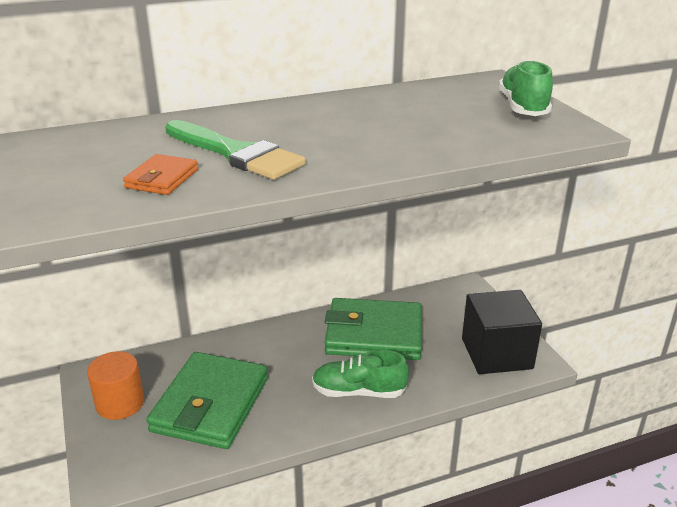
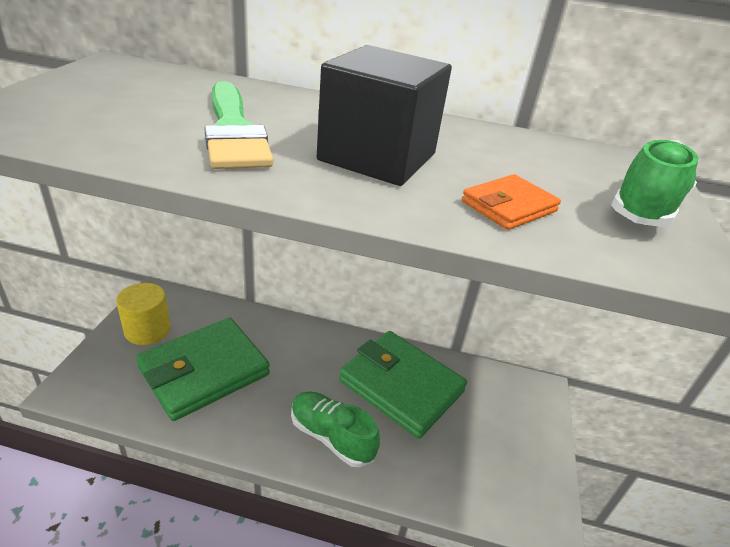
camera: 30 degrees right, 5 degrees up
orange cylinder [87,351,144,420] -> yellow cylinder [116,283,171,345]
orange wallet [123,154,198,195] -> orange wallet moved to [462,174,561,230]
black cube [462,290,542,374] -> black cube moved to [317,45,452,186]

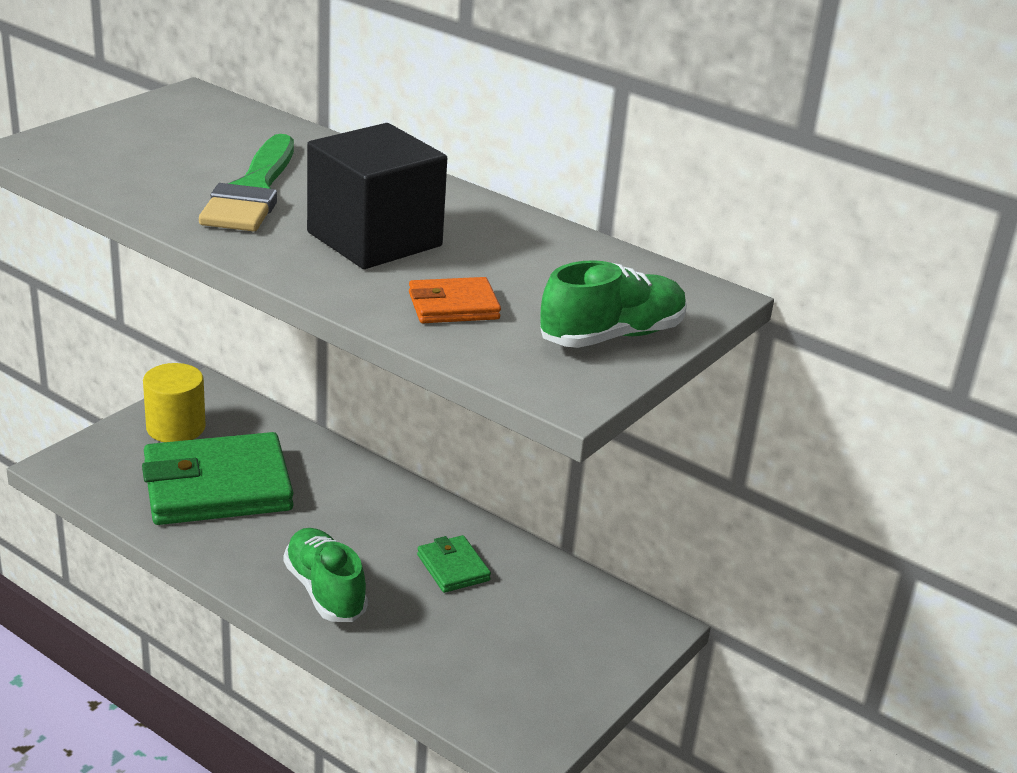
camera: 25 degrees right, 5 degrees down
green wallet [339,331,467,439] -> green wallet [417,535,491,593], size x0.45

